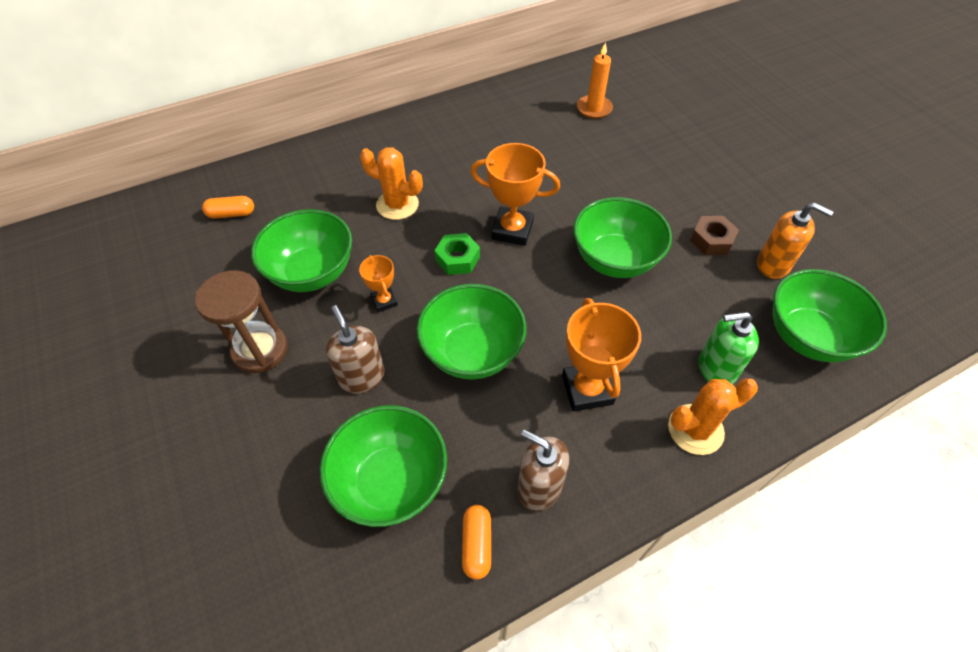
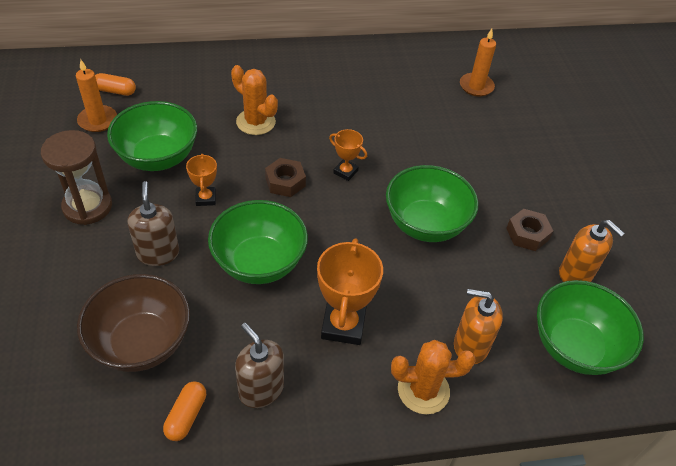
camera: 15 degrees right, 5 degrees down
green bowl [320,405,447,527] -> brown bowl [77,274,190,372]
green nut [434,233,480,275] -> brown nut [265,158,306,197]
orange trophy [471,143,560,246] -> orange trophy [329,129,367,181], size x0.55
green soap dispenser [699,312,759,385] -> orange soap dispenser [454,289,503,364]
none -> orange candle [76,59,117,132]

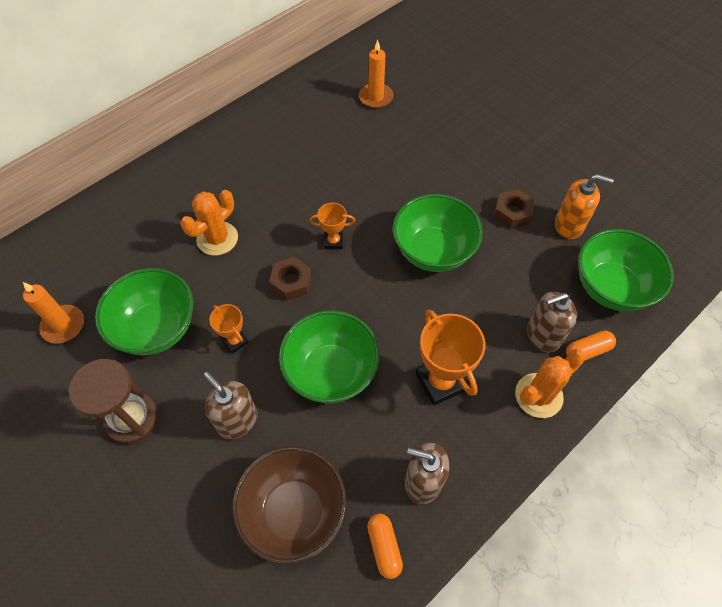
camera: 30 degrees left, 10 degrees up
orange capsule [95,73,136,96] -> orange capsule moved to [566,331,616,361]
orange cactus [231,65,278,135] -> orange cactus turned 60 degrees counterclockwise [180,190,238,256]
orange soap dispenser [454,289,503,364] -> brown soap dispenser [527,292,577,352]

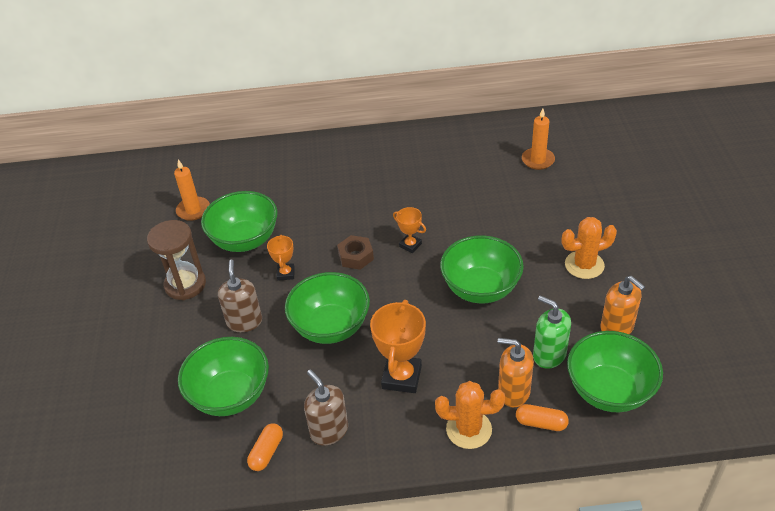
camera: 40 degrees right, 15 degrees down
orange cactus [180,190,238,256] -> orange cactus moved to [562,217,617,279]
brown bowl [232,446,346,564] -> green bowl [178,337,269,416]
brown nut [494,189,534,229] -> none
brown soap dispenser [527,292,577,352] -> orange soap dispenser [498,338,534,407]
none -> green soap dispenser [533,296,571,369]

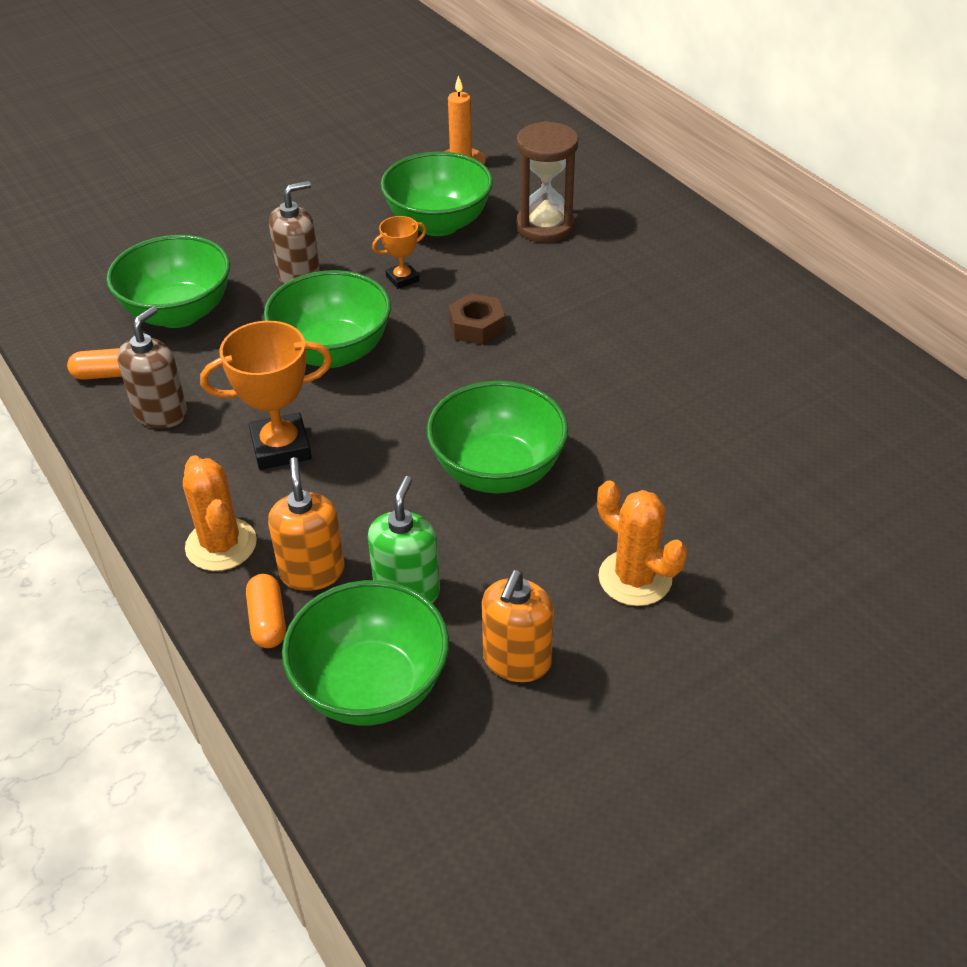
camera: 60 degrees right, 0 degrees up
brown hourglass [147,220,206,300] -> brown hourglass moved to [516,121,578,243]
orange trophy [393,207,426,253] -> none
orange candle [522,108,555,170] -> none

